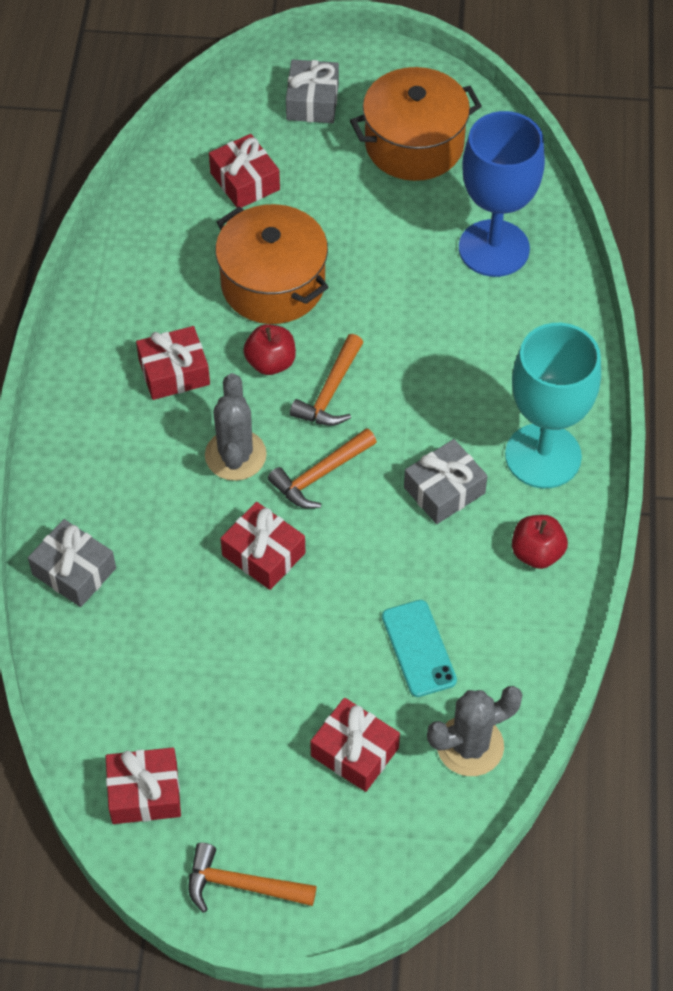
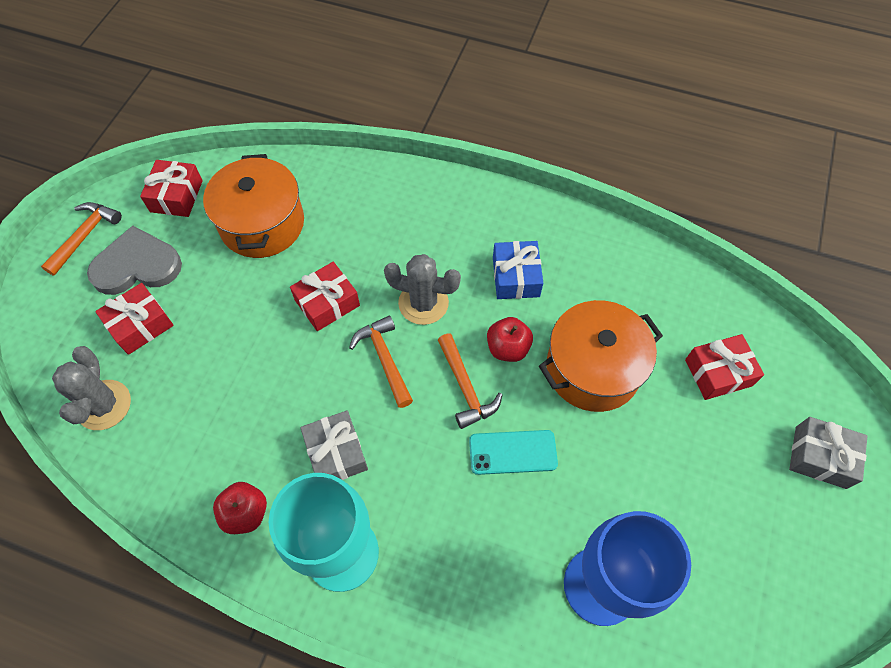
camera: 105 degrees right, 5 degrees up
grey gift [28,519,116,607] -> none
red gift [136,326,210,400] -> blue gift [493,241,543,299]
orange hammer [290,334,364,426] -> orange hammer turned 150 degrees counterclockwise [438,334,503,429]
orange pot [350,67,482,181] -> orange pot moved to [203,154,304,258]
turquoise phone [382,600,457,697] -> turquoise phone moved to [469,430,558,475]
none -> grey heart [87,226,182,295]

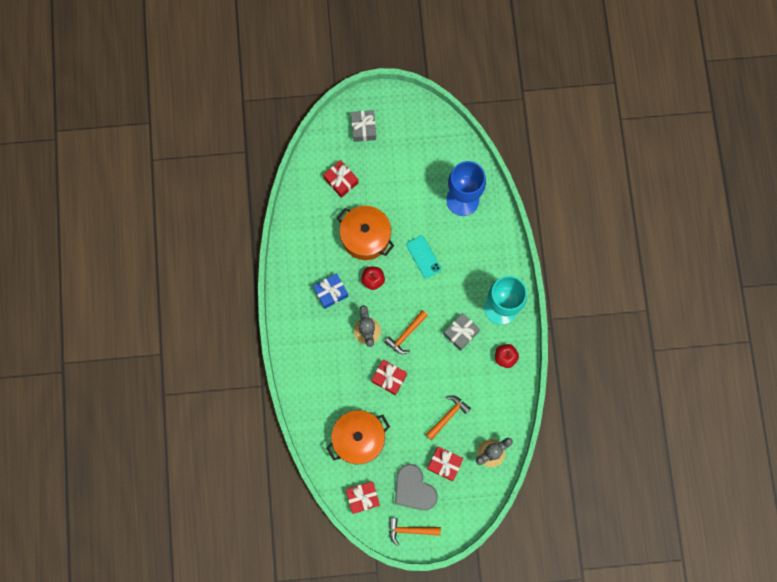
camera: 115 degrees left, 15 degrees up
orange hammer [438,334,503,429] -> orange hammer moved to [426,395,471,440]

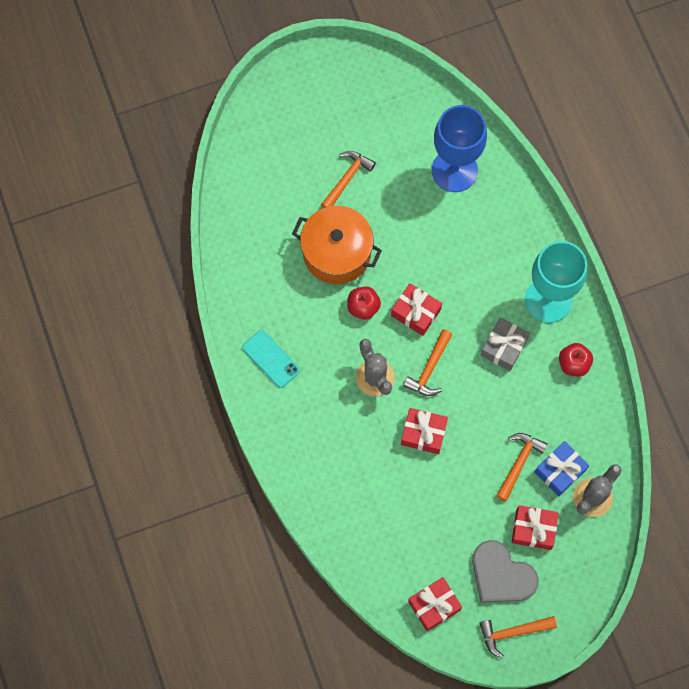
camera: 15 degrees left, 5 degrees down
blue gift [313,273,348,309] -> blue gift moved to [535,441,589,496]
red gift [323,160,358,198] -> red gift moved to [391,283,442,336]
orange pot [326,410,390,464] -> none
grey gift [351,110,376,142] -> none
turquoise phone [406,235,441,278] -> turquoise phone moved to [242,330,300,388]
none -> orange hammer [321,151,376,208]

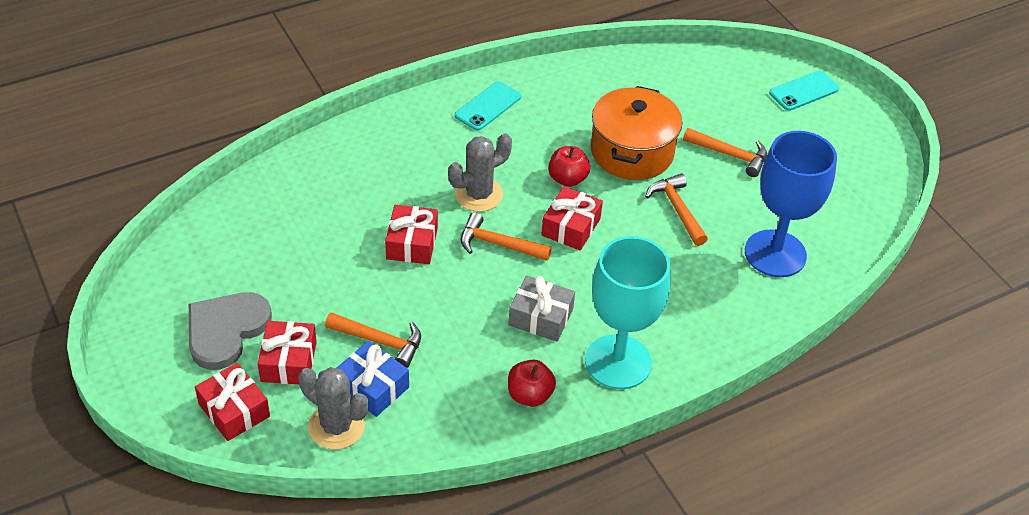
camera: 80 degrees right, 25 degrees down
red gift [408,577,462,631] -> red gift moved to [195,363,270,441]
orange hammer [479,616,557,658] -> orange hammer moved to [645,173,708,246]
none -> turquoise phone [769,71,840,111]

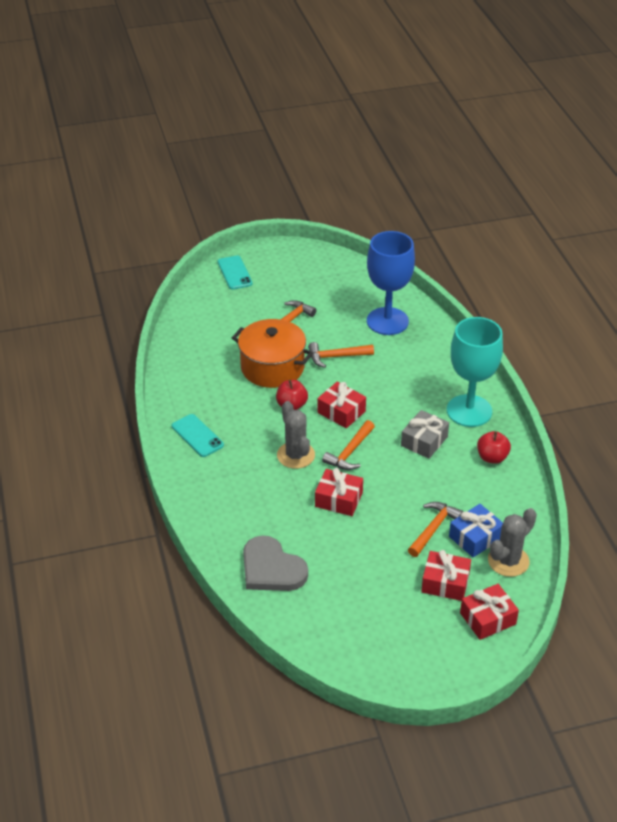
camera: 75 degrees left, 5 degrees down
grey heart [189,292,272,370] -> grey heart moved to [243,535,308,591]

